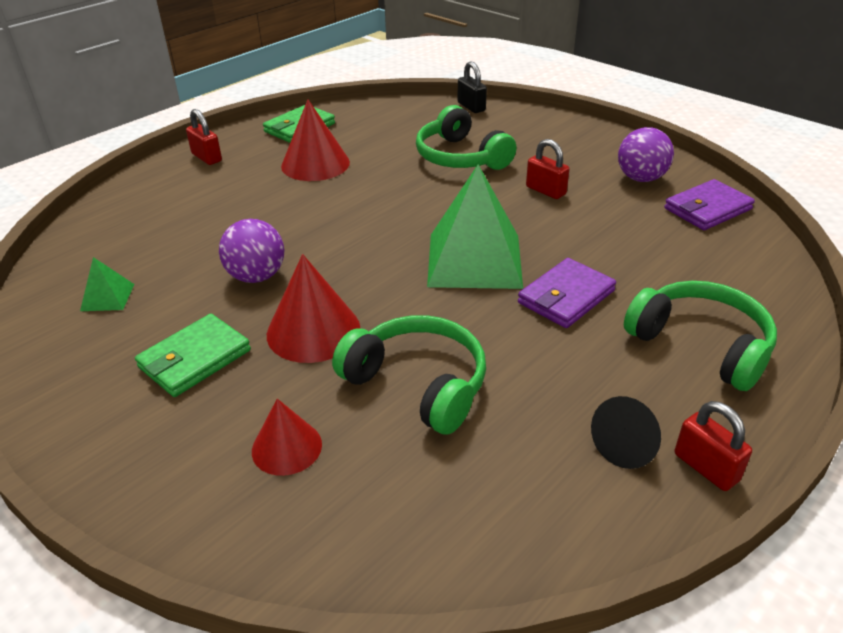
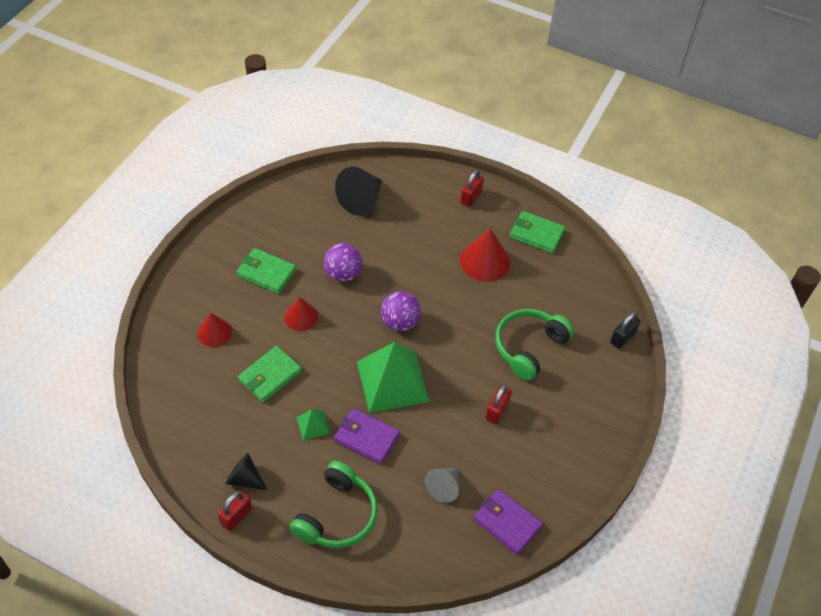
camera: 70 degrees right, 15 degrees up
green pyramid [80,257,134,311] -> green pyramid moved to [296,409,330,441]
red cone [267,254,360,363] -> red cone [285,297,318,331], size x0.63
green headphones [332,315,486,435] -> green wallet [238,346,302,403]
purple ball [618,127,674,182] -> purple ball moved to [381,291,421,331]
none -> black cone [335,167,382,216]
none -> grey cone [425,468,459,503]

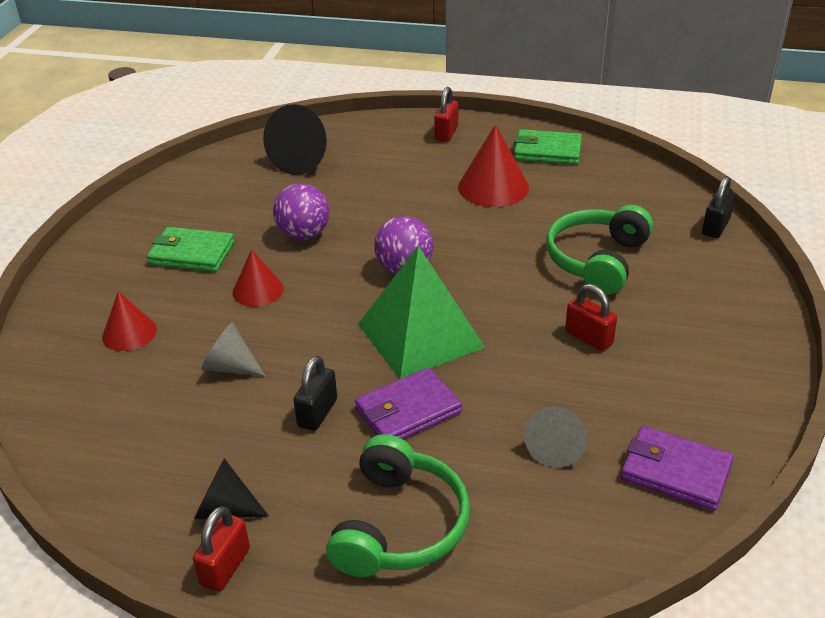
camera: 10 degrees left, 15 degrees down
green wallet [238,346,302,403] -> grey cone [201,322,265,376]
green pyramid [296,409,330,441] -> black padlock [293,356,337,431]
purple wallet [334,408,400,464] -> purple wallet turned 45 degrees counterclockwise [355,368,462,439]
red padlock [485,384,512,424] -> red padlock turned 60 degrees counterclockwise [565,284,617,351]

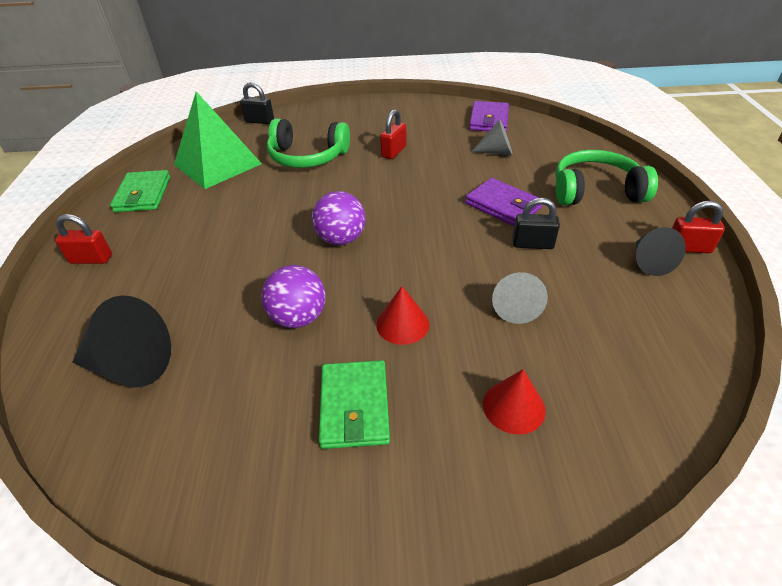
camera: 105 degrees left, 5 degrees up
green pyramid [358,246,485,379] -> green pyramid moved to [174,91,262,189]
red cone [458,124,529,207] -> none

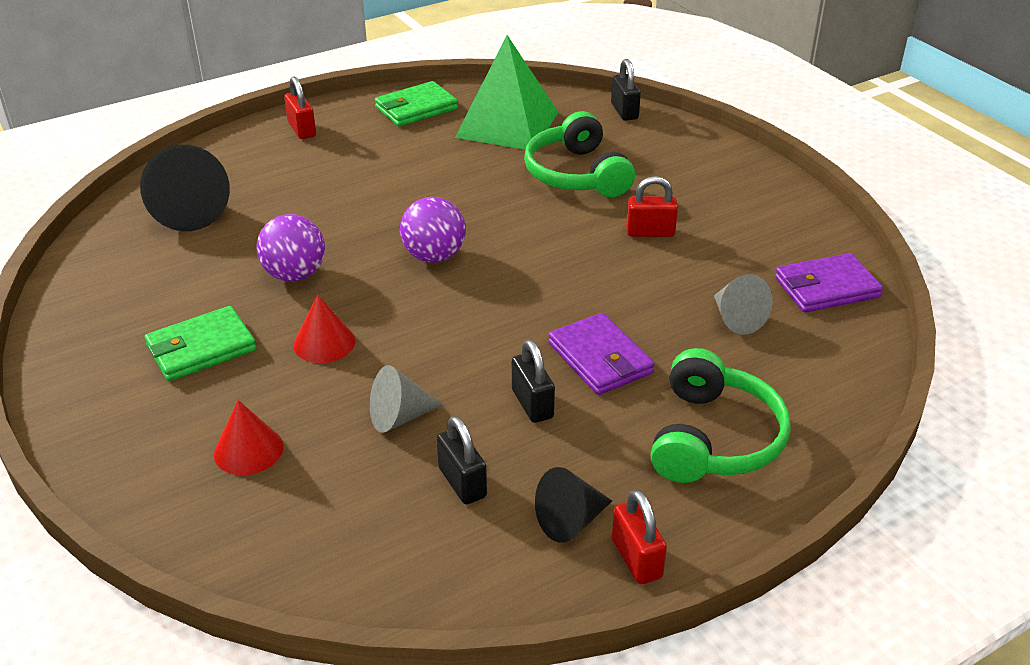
camera: 60 degrees right, 5 degrees down
purple wallet [465,178,542,226] -> purple wallet turned 45 degrees counterclockwise [548,313,655,395]
green headphones [555,150,658,205] -> green headphones turned 45 degrees clockwise [650,348,791,483]
none -> black padlock [437,416,487,505]

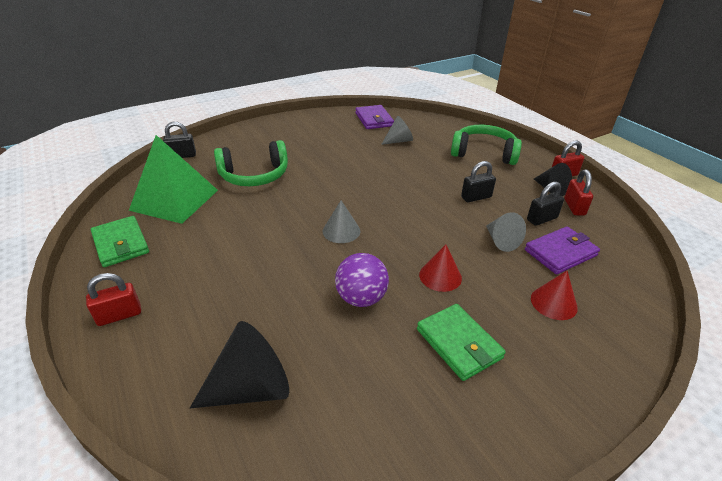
camera: 90 degrees left, 0 degrees up
purple ball [400,197,466,263] -> grey cone [323,200,360,243]
purple wallet [548,313,655,395] -> purple wallet moved to [525,226,600,274]
red padlock [626,176,678,237] -> red padlock moved to [564,169,593,216]

